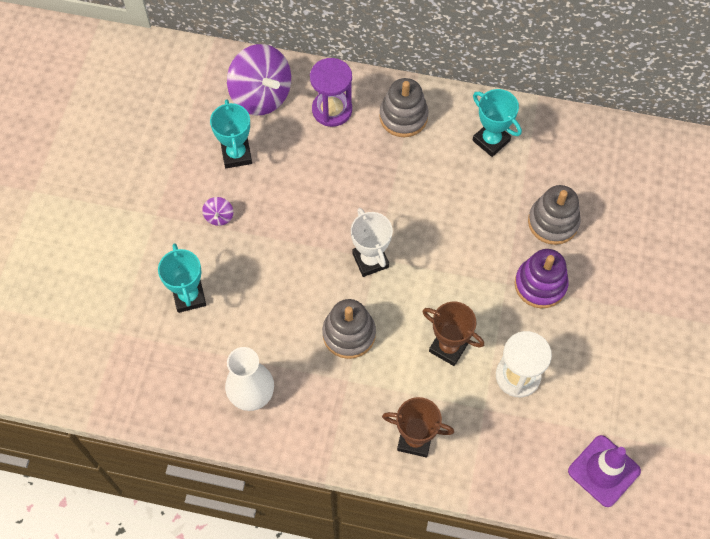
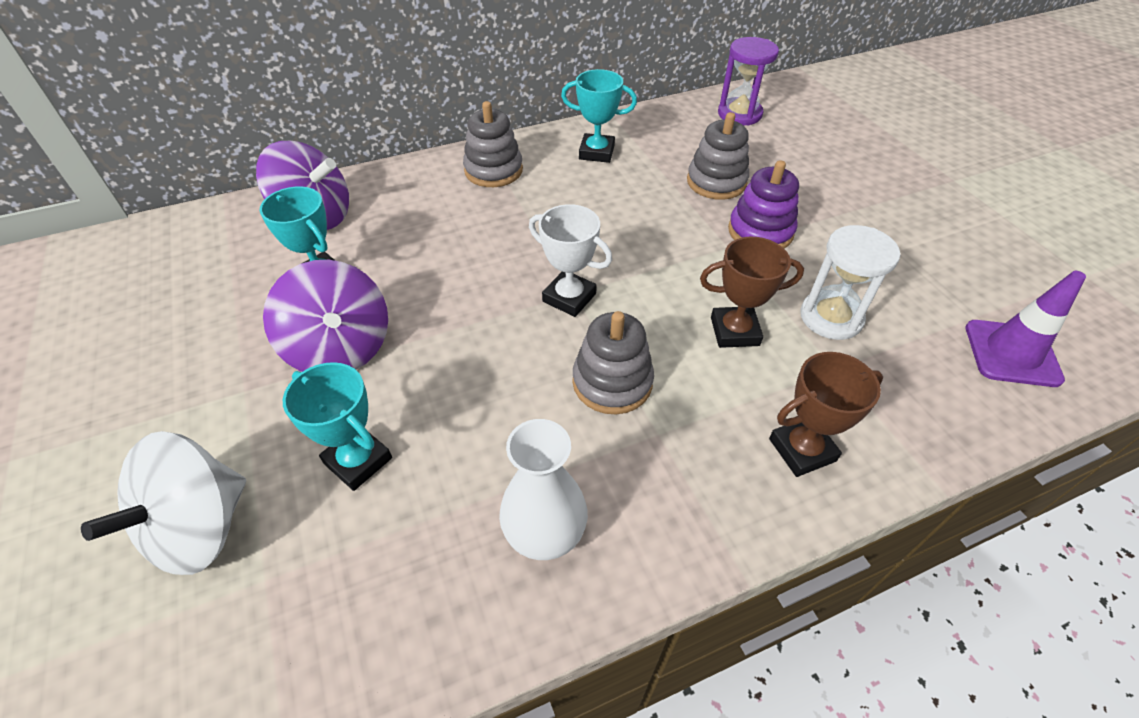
camera: 35 degrees left, 15 degrees down
purple spinning top [202,197,233,226] -> purple spinning top [263,260,388,372], size x2.37
purple hourglass [310,58,352,127] -> purple hourglass moved to [718,37,779,125]
none -> white spinning top [81,431,246,575]

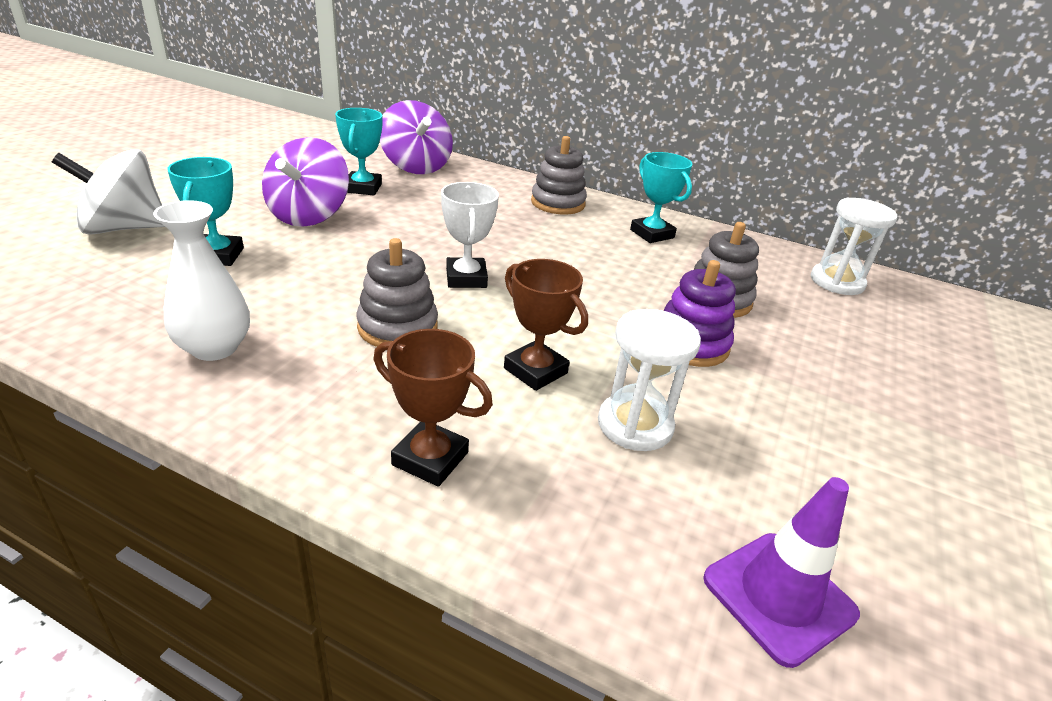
camera: 45 degrees right, 15 degrees down
purple hourglass [718,37,779,125] -> white hourglass [811,198,897,295]

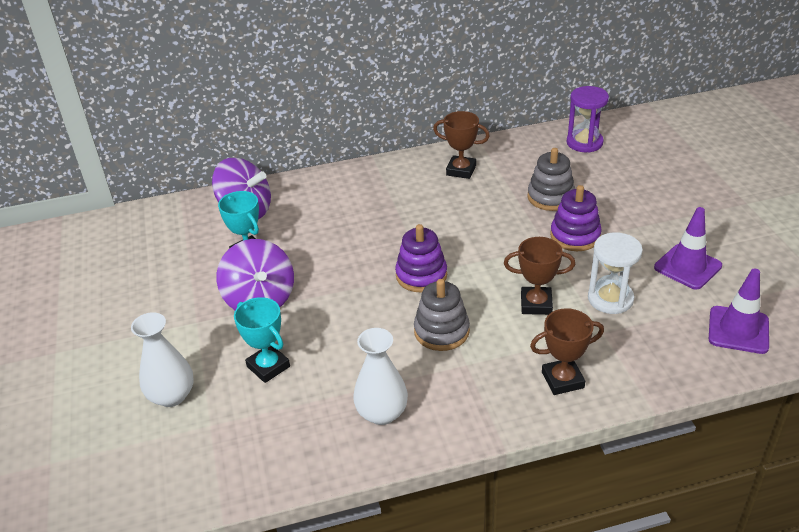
camera: 35 degrees left, 5 degrees up
white spinning top [52,149,165,235] -> white vase [131,312,194,407]
white trophy [441,182,499,288] -> purple stacking toy [395,224,447,292]
grey stacking toy [531,136,587,215] -> none
turquoise trophy [630,152,692,243] -> brown trophy [433,111,490,179]
white hourglass [811,198,897,295] -> purple hourglass [566,86,609,153]
none -> purple traffic cone [654,207,722,290]

